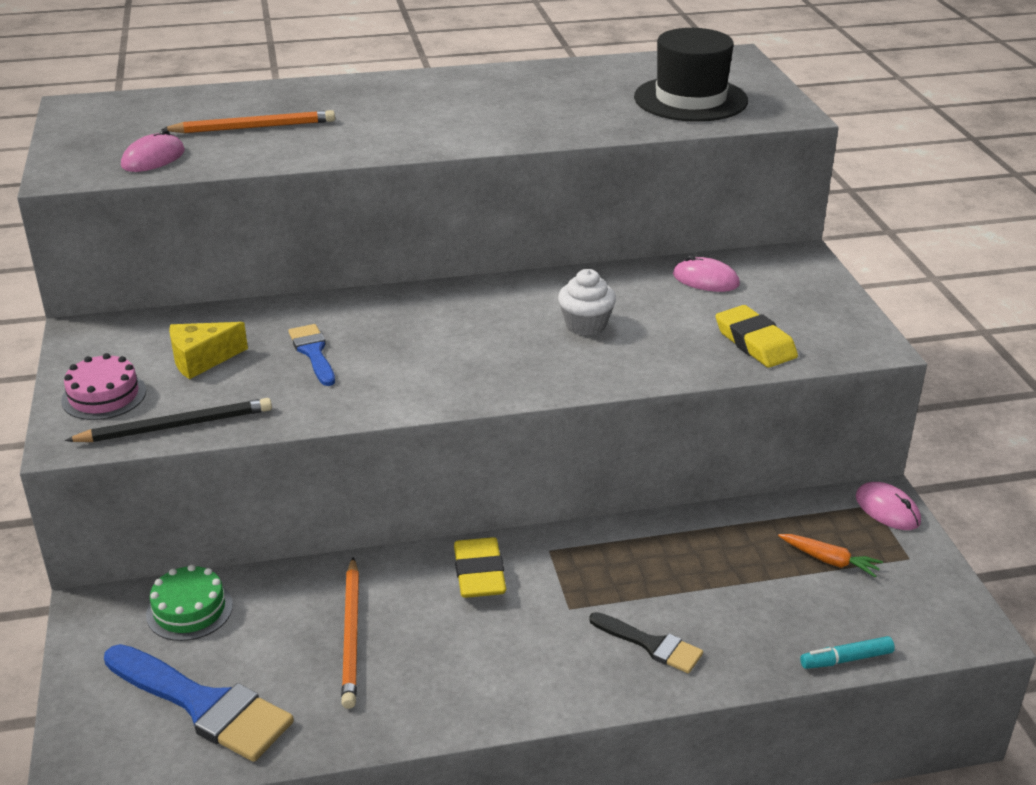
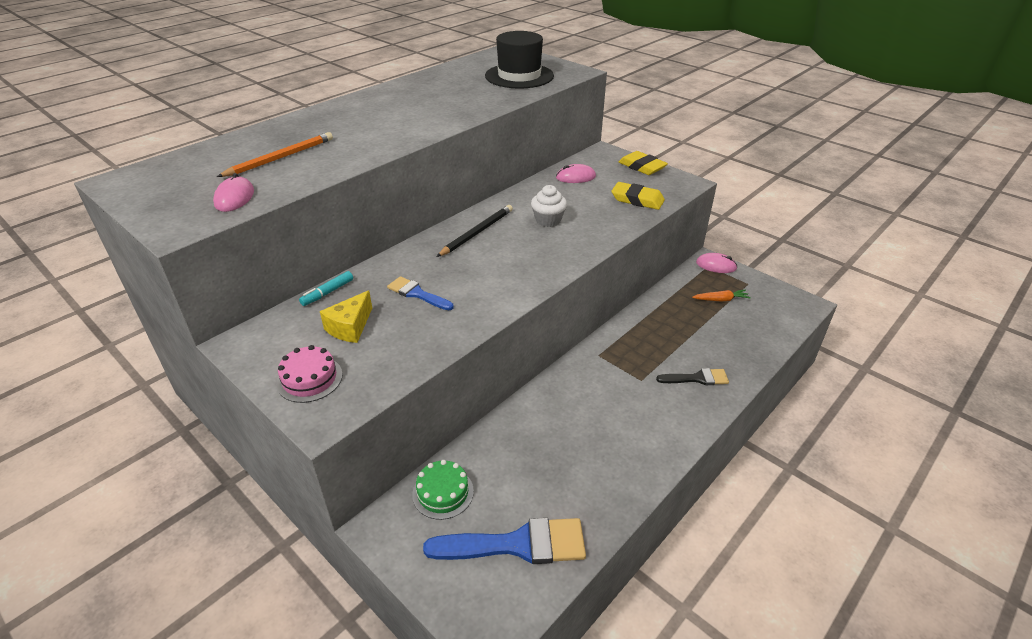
camera: 35 degrees left, 5 degrees up
black pencil [65,398,272,442] -> black pencil moved to [436,205,513,257]
orange pencil [341,557,359,709] -> none
yellow eraser [454,537,506,598] -> yellow eraser moved to [619,151,668,175]
turquoise marker [800,636,895,669] -> turquoise marker moved to [299,271,353,306]

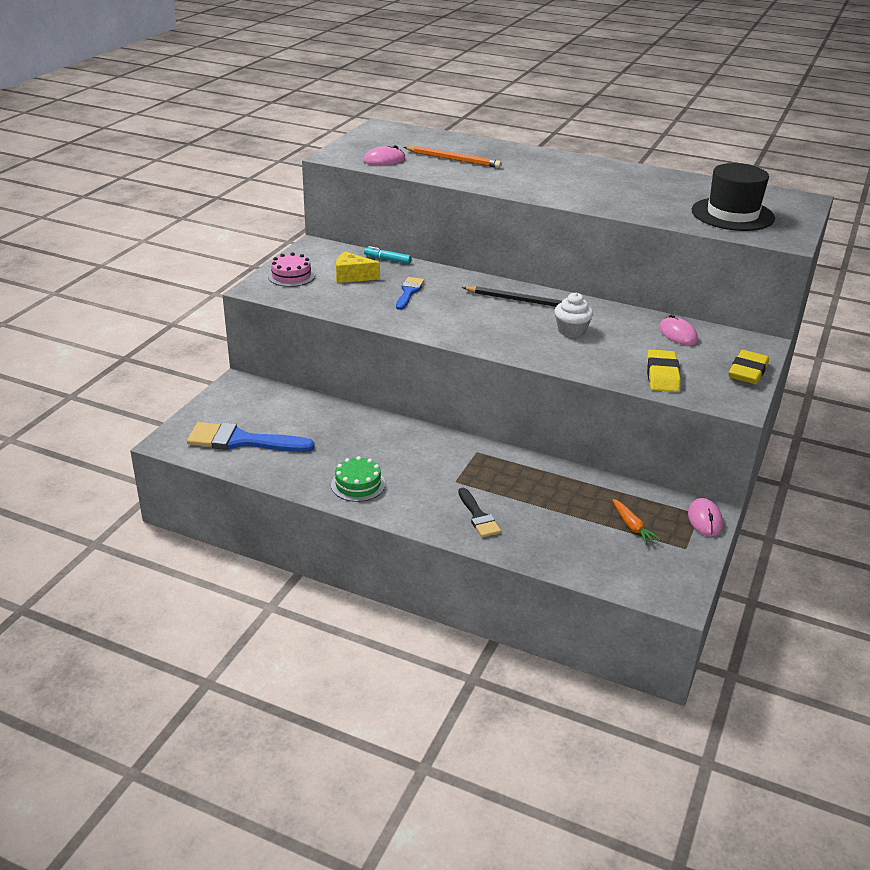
camera: 70 degrees right, 5 degrees down
green cake [412,460,474,520] -> green cake moved to [331,456,385,502]
blue brush [423,518,586,564] -> blue brush turned 120 degrees clockwise [187,422,315,452]

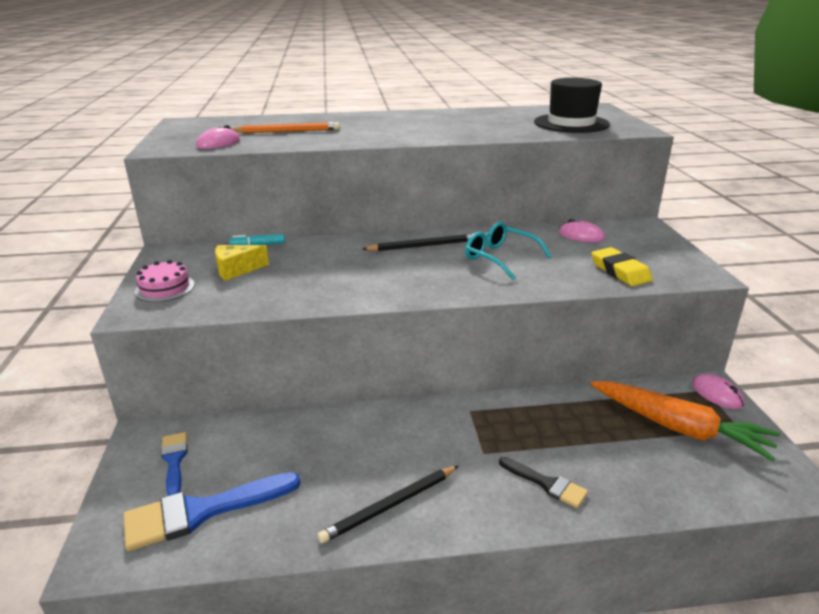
camera: 30 degrees left, 5 degrees down
green cake [331,456,385,502] -> black pencil [317,466,459,543]
blue brush [396,277,424,310] -> blue brush moved to [161,432,188,496]
white cupcake [555,293,593,338] -> turquoise glasses [465,222,552,280]
orange carrot [612,499,661,545] -> orange carrot [590,381,780,461], size x2.29
yellow eraser [729,350,769,384] -> none

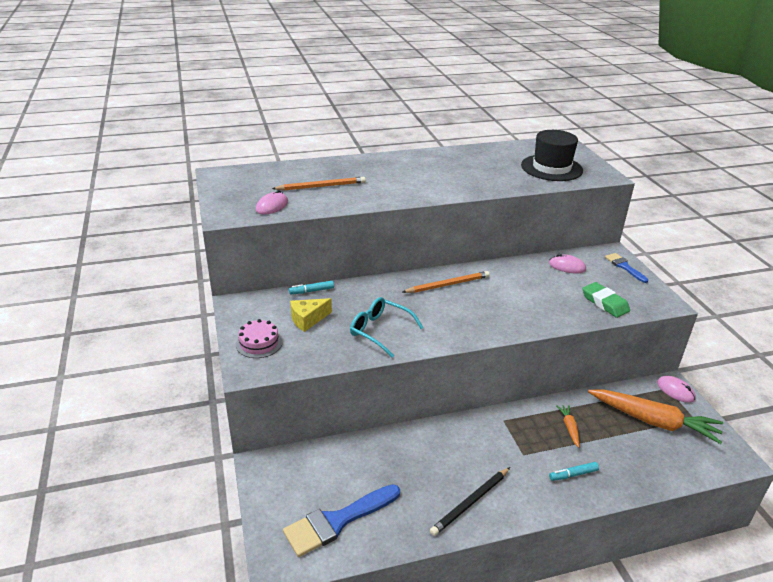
camera: 10 degrees left, 5 degrees up
blue brush [161,432,188,496] -> blue brush moved to [605,253,648,283]
black pencil [362,234,473,251] -> orange pencil [403,271,490,293]
turquoise glasses [465,222,552,280] -> turquoise glasses moved to [350,297,424,358]
black brush [499,457,588,508] -> turquoise marker [549,462,599,481]
yellow eraser [591,247,653,286] -> green eraser [582,282,630,318]
none -> orange carrot [556,405,580,448]

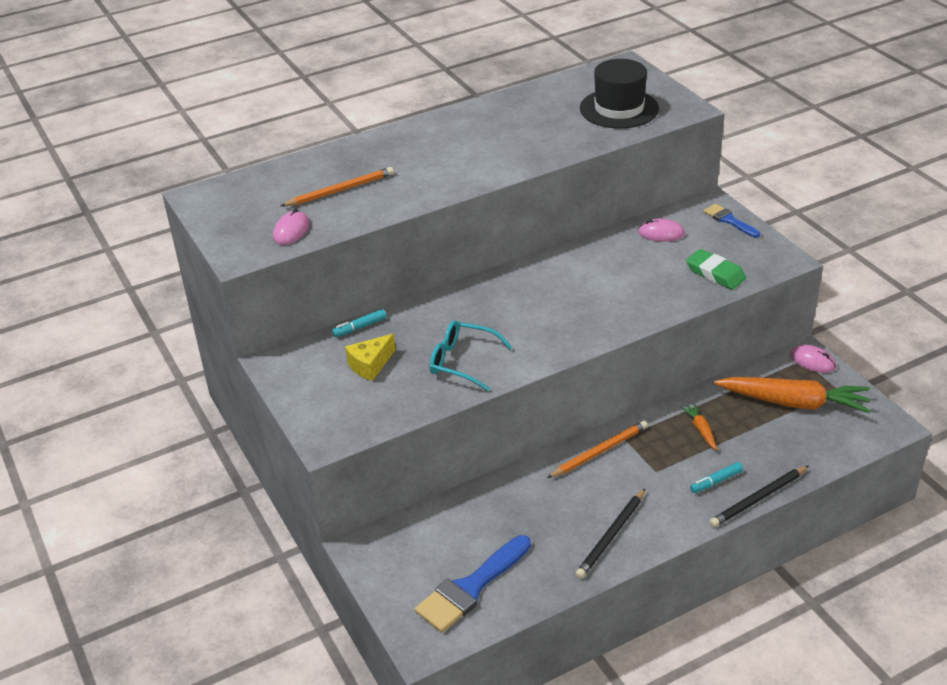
camera: 10 degrees left, 5 degrees up
pink cake [236,319,283,358] -> none
orange pencil [403,271,490,293] -> orange pencil moved to [547,421,648,478]
none -> black pencil [709,466,808,527]

